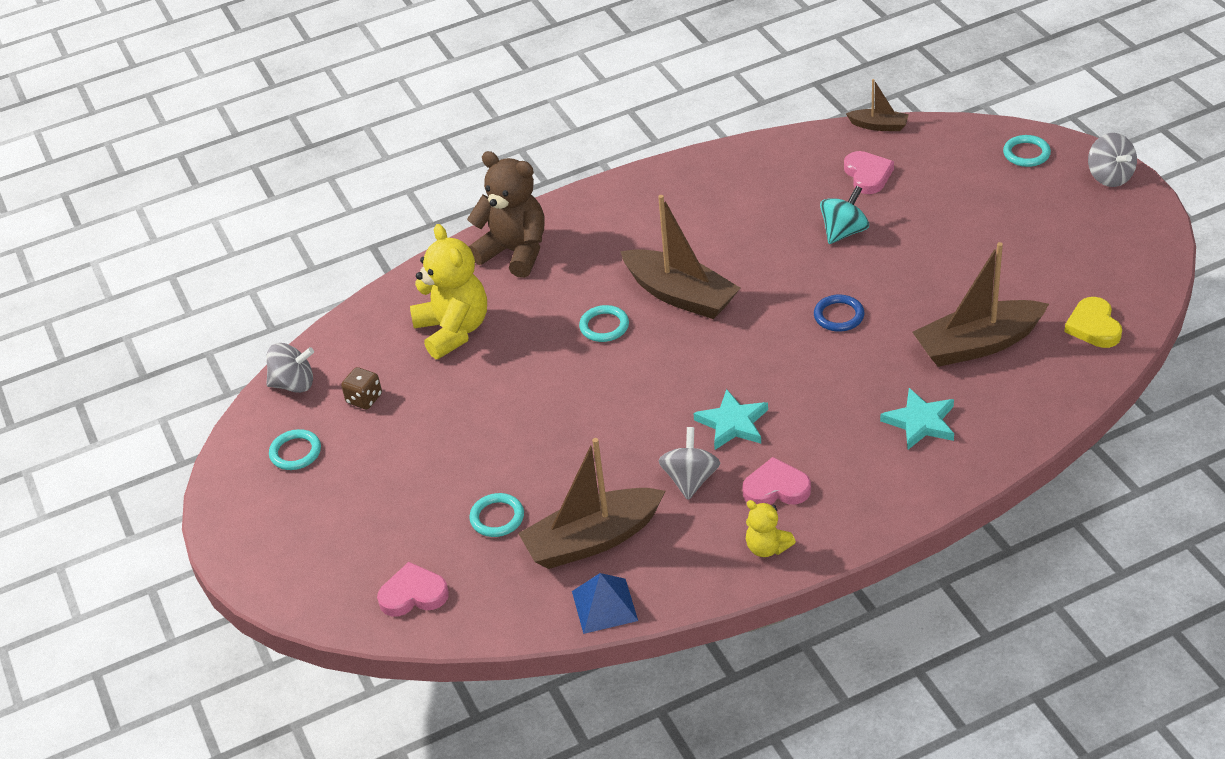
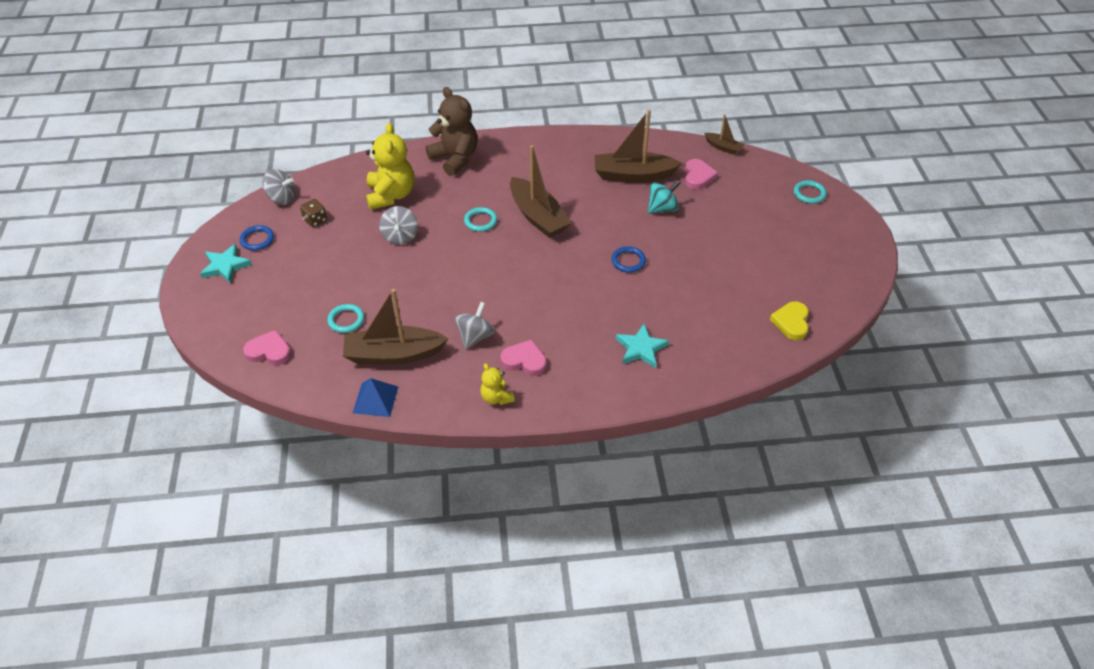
camera: 15 degrees right, 5 degrees up
turquoise ring [269,429,321,470] -> blue ring [239,225,274,251]
turquoise star [693,389,768,450] -> turquoise star moved to [200,244,252,283]
brown boat [912,242,1049,367] -> brown boat moved to [595,110,682,183]
grey spinning top [1088,133,1137,187] -> grey spinning top moved to [379,206,418,245]

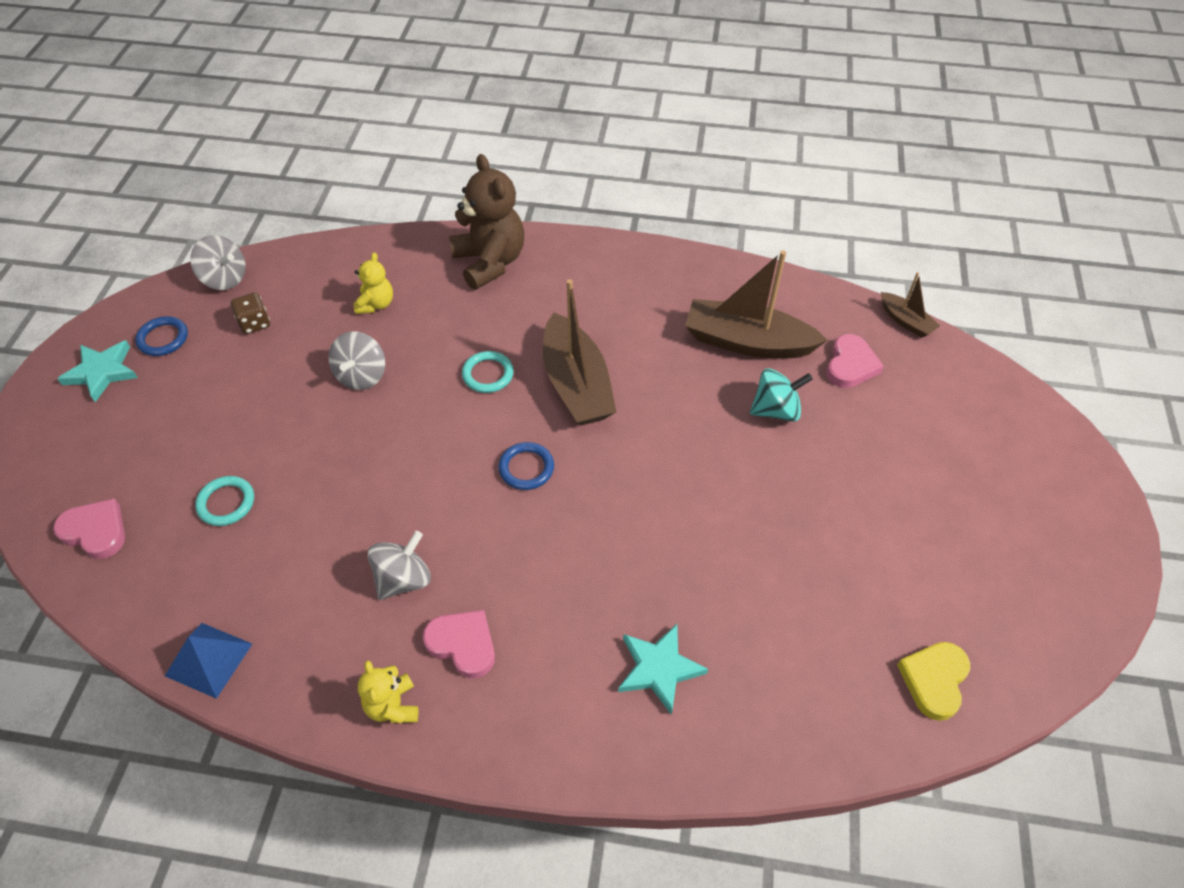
camera: 15 degrees right, 5 degrees up
brown boat [343,289,449,365] -> none
yellow teddy bear [366,123,414,210] -> yellow teddy bear [354,252,393,314], size x0.51
blue ring [611,246,646,273] -> blue ring moved to [498,442,554,490]
turquoise ring [794,180,826,204] -> none

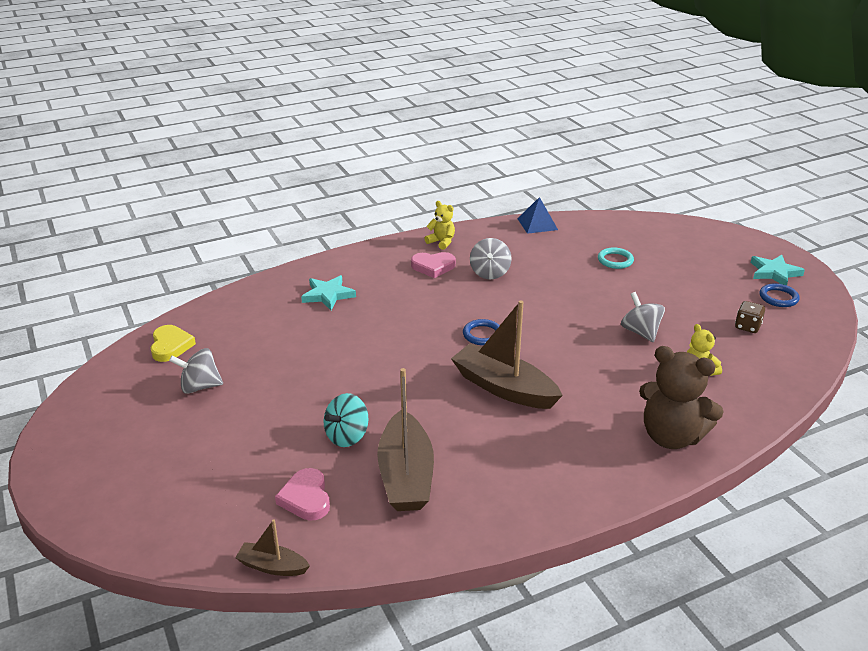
camera: 145 degrees right, 20 degrees down
pink heart [53,499,125,559] -> none
grey spinning top [191,235,246,290] -> grey spinning top moved to [169,348,223,394]
turquoise ring [462,351,514,393] -> none
brown boat [685,251,827,358] -> brown boat turned 105 degrees clockwise [377,368,434,511]

